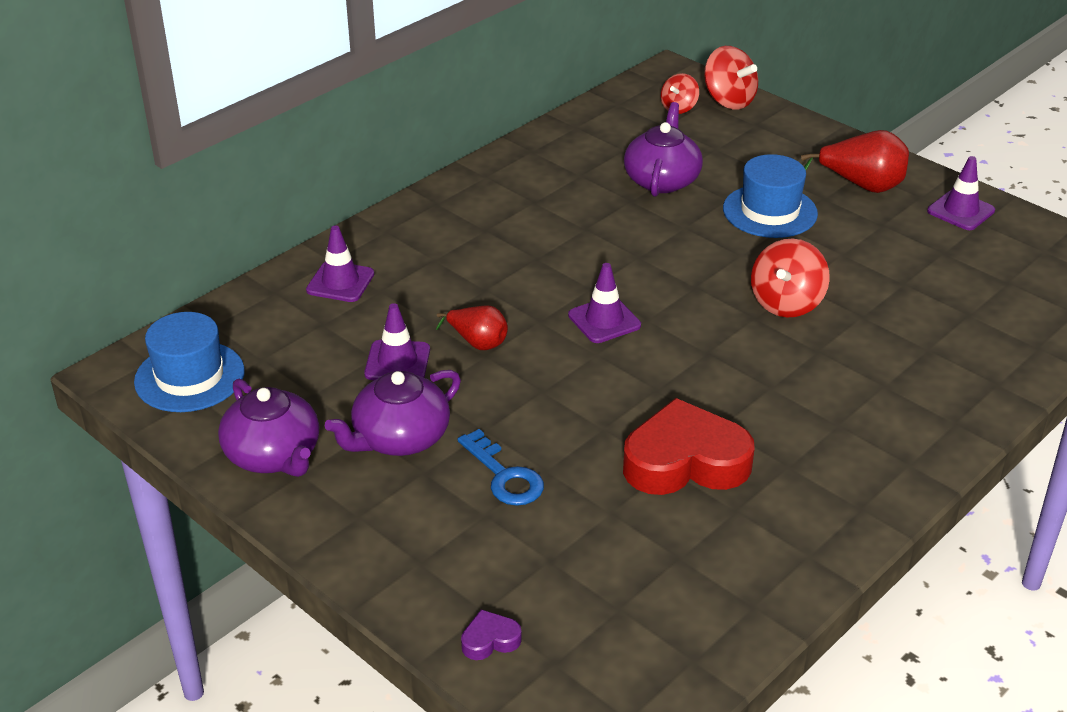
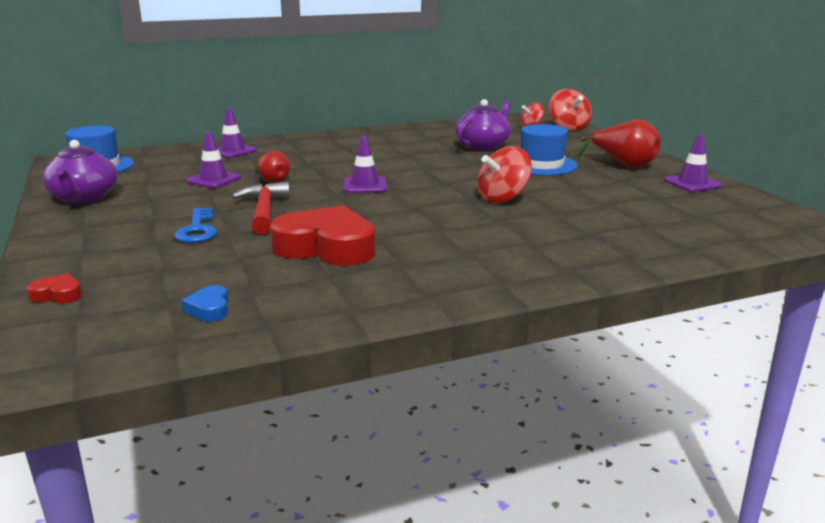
camera: 25 degrees right, 15 degrees down
purple teapot [325,370,461,456] -> none
purple heart [461,609,522,660] -> red heart [27,273,82,304]
none -> blue heart [182,285,228,322]
none -> red hammer [231,181,290,234]

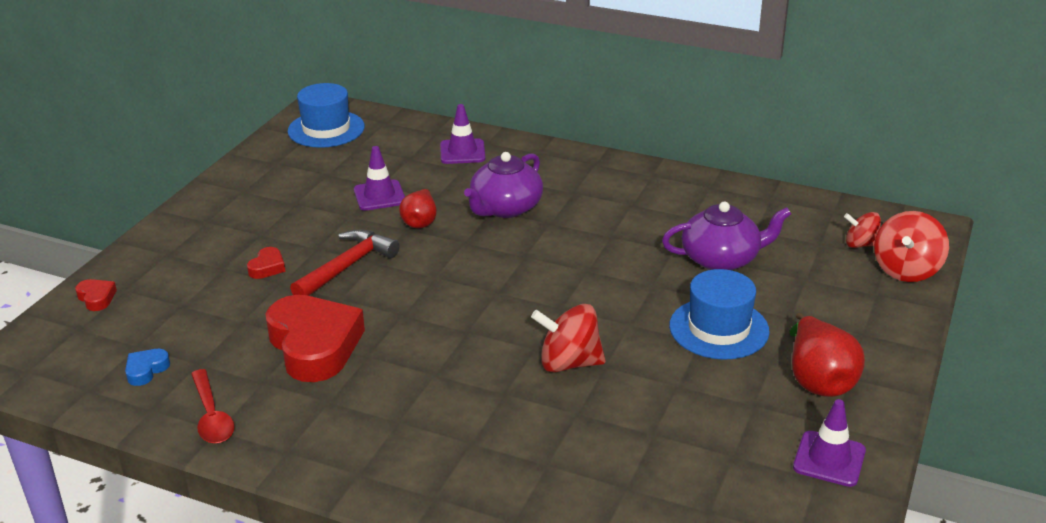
camera: 45 degrees right, 10 degrees up
purple teapot [42,140,118,204] -> purple teapot moved to [464,152,543,218]
blue key [174,207,217,243] -> red heart [247,247,286,279]
purple traffic cone [343,136,387,193] -> none
none -> red spoon [191,369,234,444]

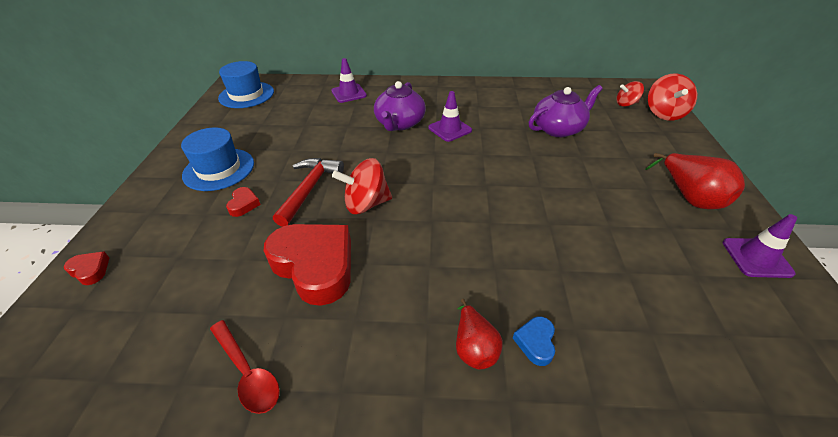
camera: 20 degrees left, 10 degrees up
blue heart [125,349,170,386] -> blue heart moved to [513,317,555,366]
purple traffic cone [354,146,405,211] -> purple traffic cone moved to [428,91,472,142]
red pear [399,189,437,228] -> red pear moved to [456,299,503,369]
red spinning top [531,304,606,372] -> red spinning top moved to [332,158,392,214]
blue hat [669,269,770,360] -> blue hat moved to [181,128,254,191]

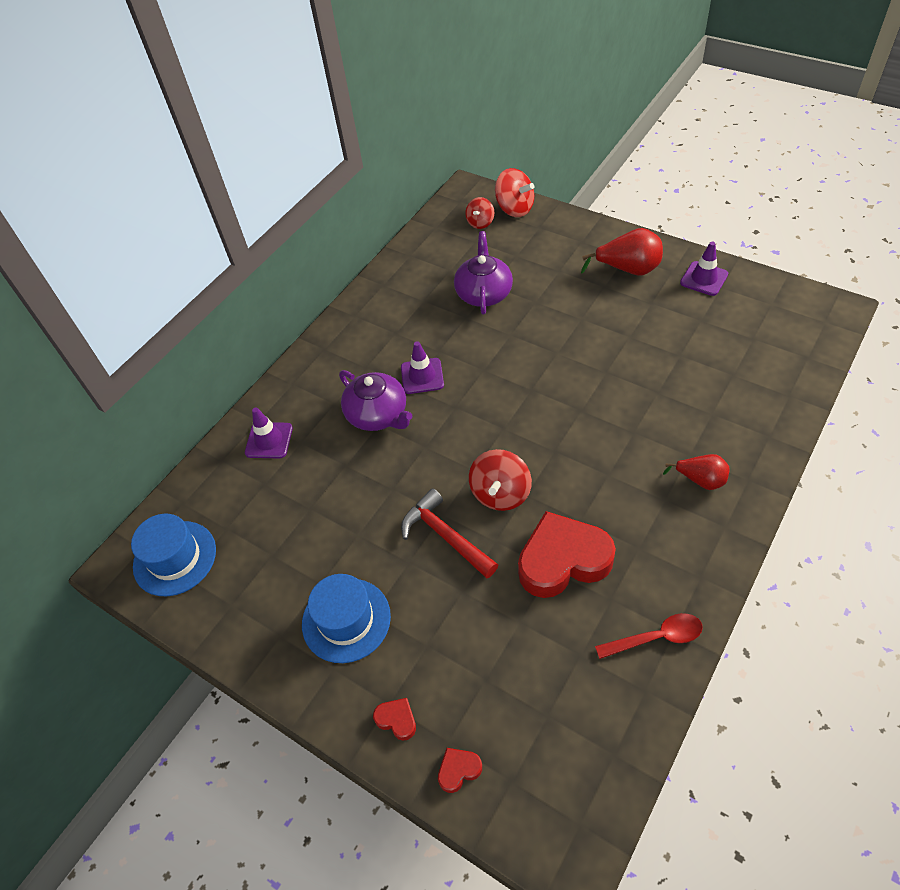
camera: 55 degrees left, 10 degrees up
red heart [226,187,261,217] -> red heart moved to [373,698,416,741]
blue heart [513,317,555,366] -> none

